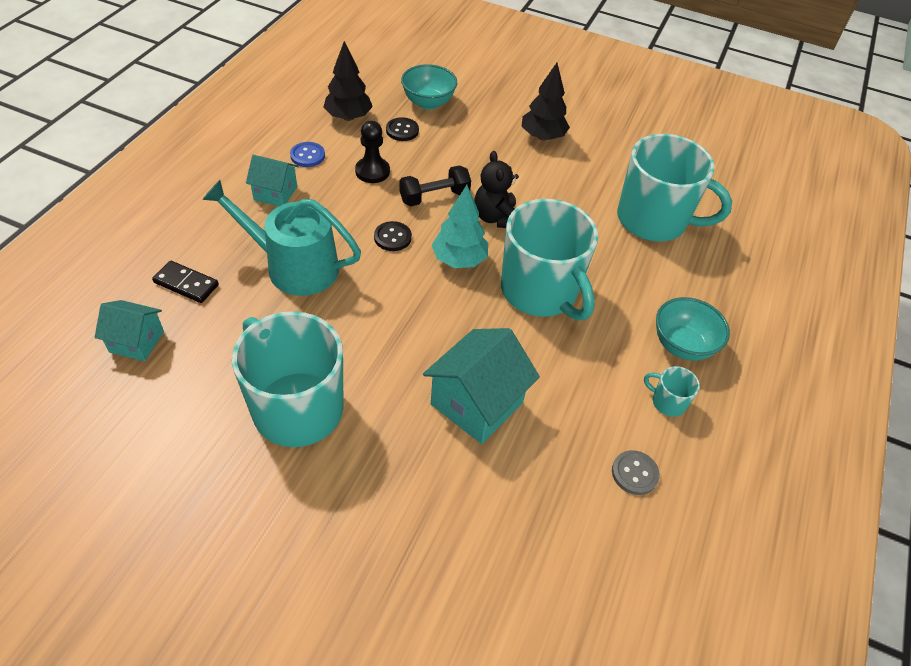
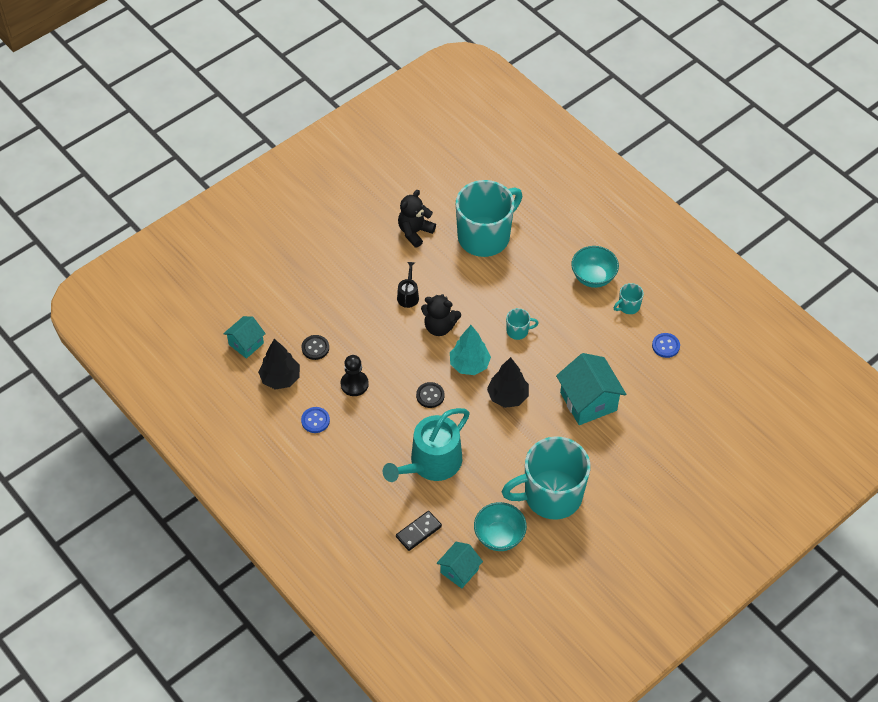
camera: 60 degrees left, 5 degrees up
turquoise house [246,155,299,206] -> turquoise house moved to [223,316,266,359]
black dumbbell [399,165,471,206] -> none
turquoise bowl [401,64,457,110] -> turquoise bowl moved to [474,502,527,551]
turquoise mug [501,199,598,321] -> turquoise mug [506,308,539,340], size x0.40
black tree [522,63,570,141] -> black tree moved to [487,357,529,408]
grey button [612,450,660,495] -> blue button [652,333,680,358]
none -> black watering can [397,262,419,308]
none -> black teddy bear [398,190,436,248]

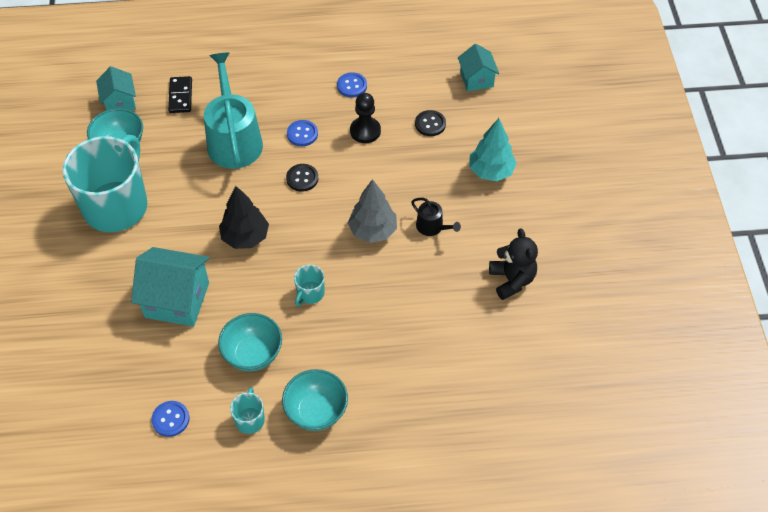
camera: 125 degrees right, 0 degrees up
black tree [258,339,300,389] -> none
black teddy bear [421,294,461,336] -> grey tree [348,179,397,243]
turquoise tree [450,325,491,375] -> turquoise tree moved to [470,118,517,181]
turquoise mug [456,180,522,257] -> none
none -> turquoise bowl [218,313,282,371]
none -> blue button [287,120,318,146]

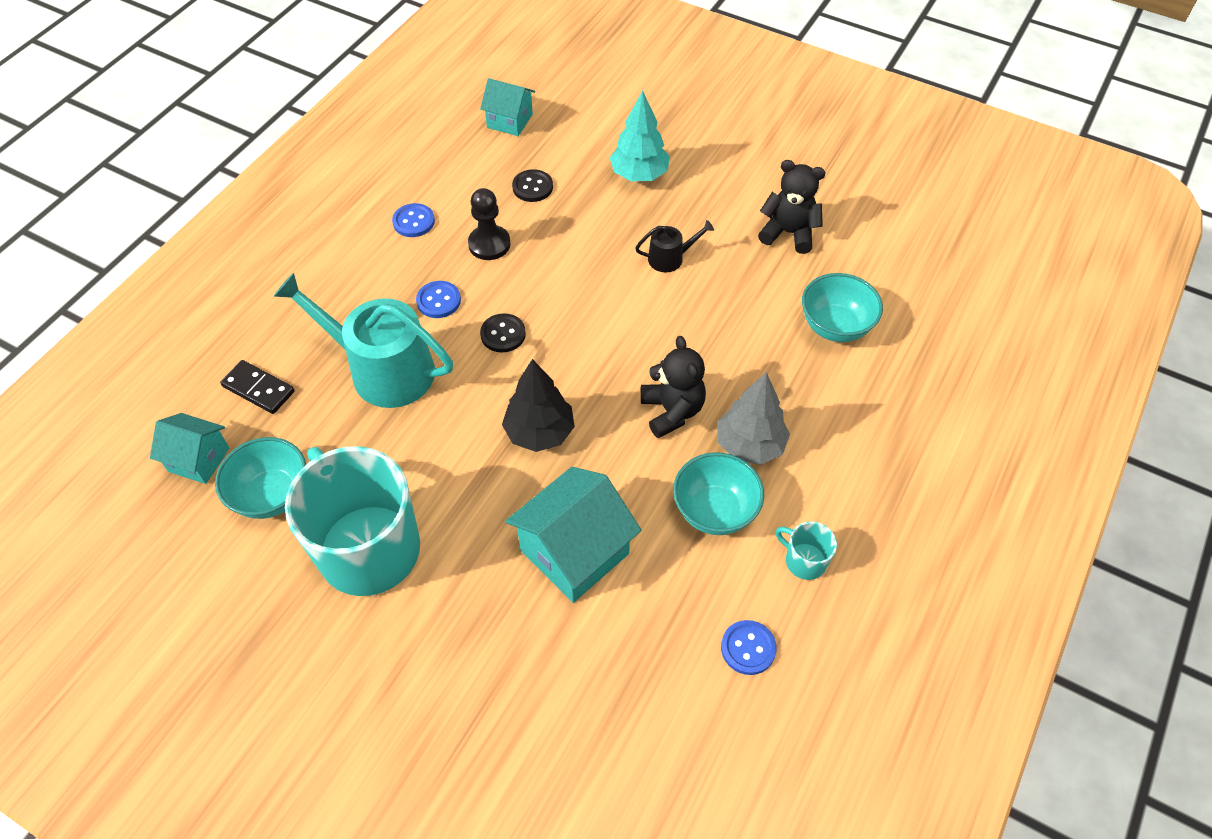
camera: 55 degrees left, 0 degrees up
turquoise bowl [282,369,348,431] -> turquoise bowl moved to [802,273,883,342]
turquoise mug [294,265,325,306] -> black teddy bear [641,336,706,438]
grey tree [348,179,397,243] -> grey tree moved to [717,372,790,465]

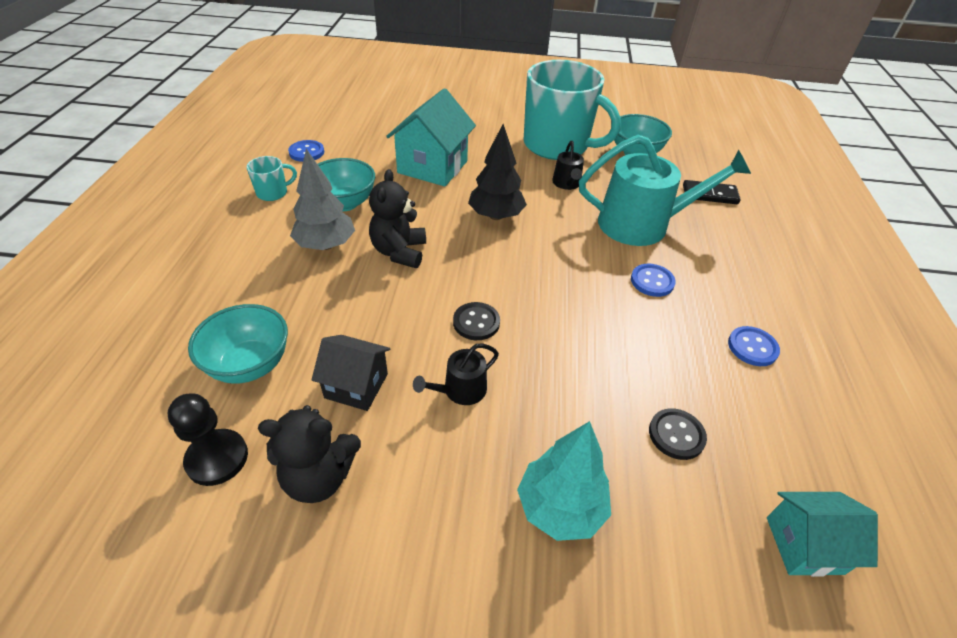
camera: 155 degrees right, 10 degrees down
turquoise house [150,413,229,484] -> none
black pawn [468,188,511,260] -> black pawn moved to [168,393,248,486]
black button [480,313,526,353] -> black button moved to [453,302,500,340]
black teddy bear [641,336,706,438] -> black teddy bear turned 45 degrees clockwise [369,169,426,268]
turquoise mug [776,521,837,580] -> turquoise mug turned 45 degrees counterclockwise [246,156,297,201]
none -> black house [312,335,390,411]
none -> black watering can [552,141,584,190]

